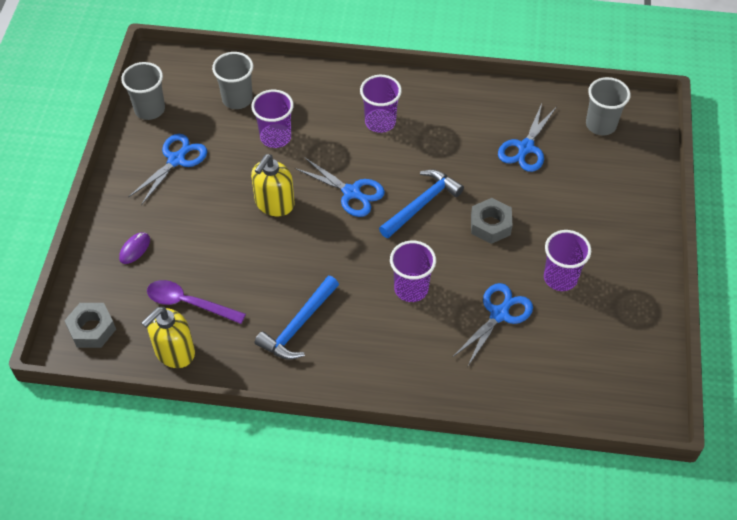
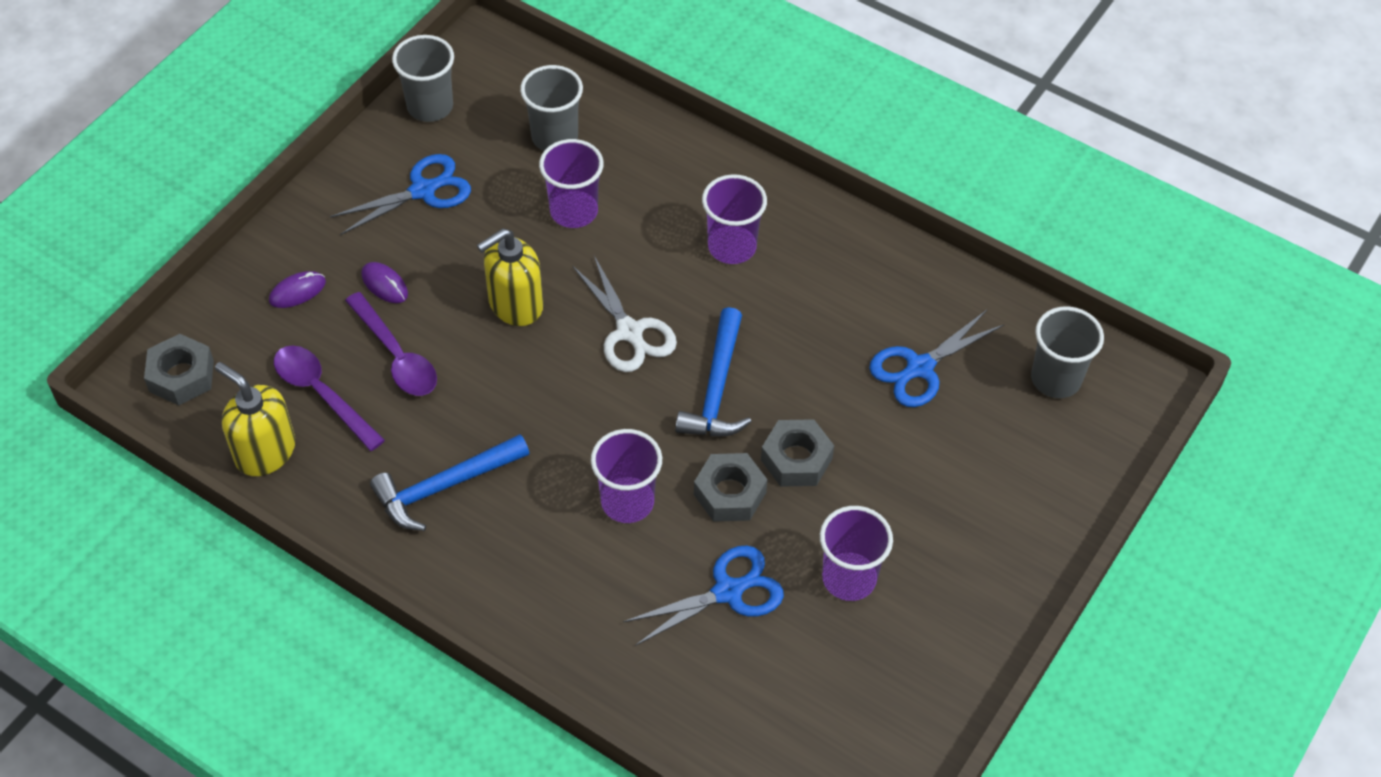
camera: 25 degrees right, 0 degrees up
yellow soap dispenser [142,307,195,368] -> yellow soap dispenser turned 60 degrees clockwise [215,362,296,476]
blue scissors [295,157,385,217] -> white scissors [572,256,677,372]
blue hammer [379,170,464,238] -> blue hammer turned 120 degrees clockwise [675,307,752,436]
none -> purple spoon [345,292,437,396]
none -> purple mouse [361,262,408,303]
none -> grey nut [694,453,768,522]

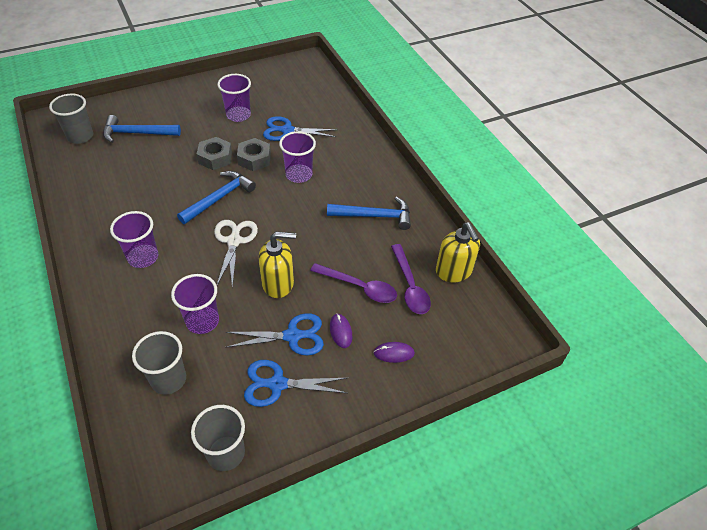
camera: 150 degrees left, 5 degrees down
grey nut [144,334,214,405] -> none
purple spoon [345,292,437,396] -> purple spoon turned 120 degrees clockwise [310,263,397,303]
blue scissors [869,310,1005,407] -> blue scissors moved to [225,313,324,356]
none -> blue hammer [103,115,181,143]

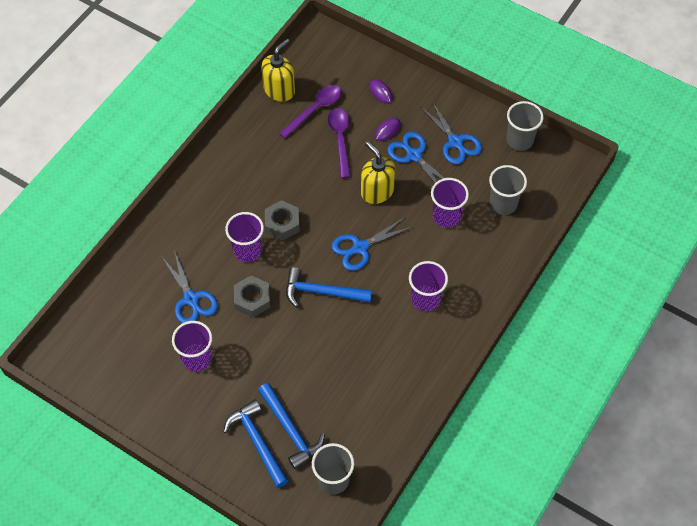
camera: 120 degrees left, 10 degrees up
grey nut [197,137,232,170] -> grey nut moved to [265,200,300,240]
white scissors [214,220,258,287] -> blue scissors [331,217,412,271]
blue hammer [327,197,411,230] -> blue hammer moved to [224,399,289,488]

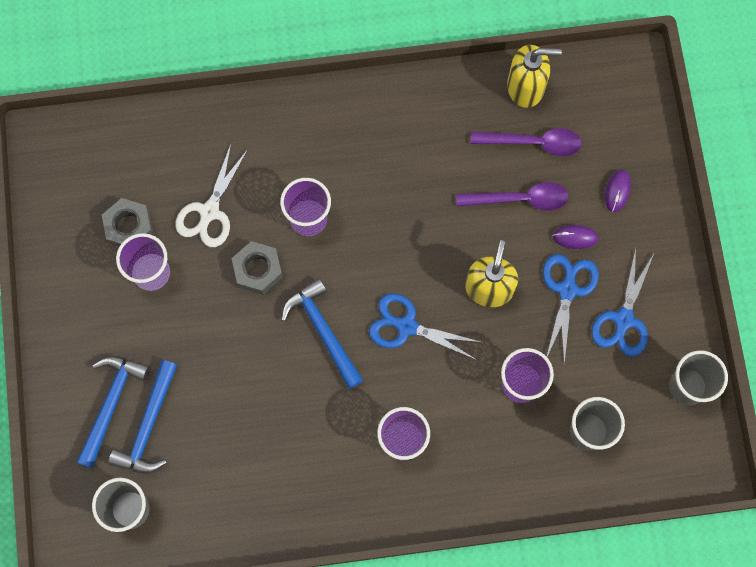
camera: 50 degrees right, 15 degrees up
blue scissors [161,250,218,323] -> white scissors [175,144,248,247]
grey nut [265,200,300,240] -> grey nut moved to [102,198,154,247]
purple spoon [328,108,351,178] -> purple spoon turned 45 degrees clockwise [456,182,569,211]

